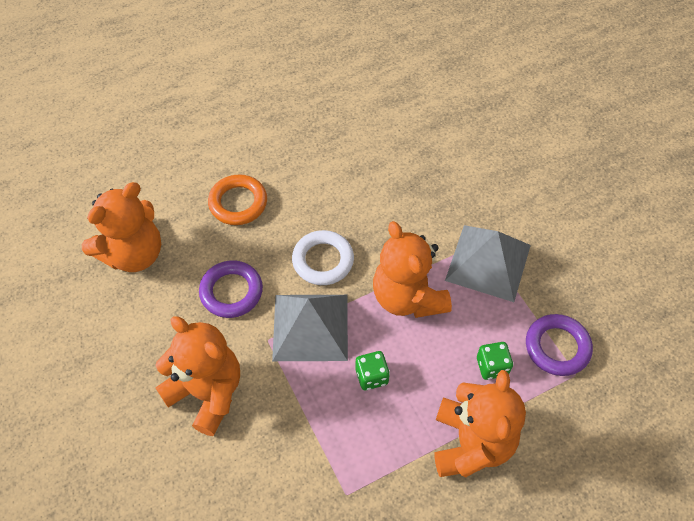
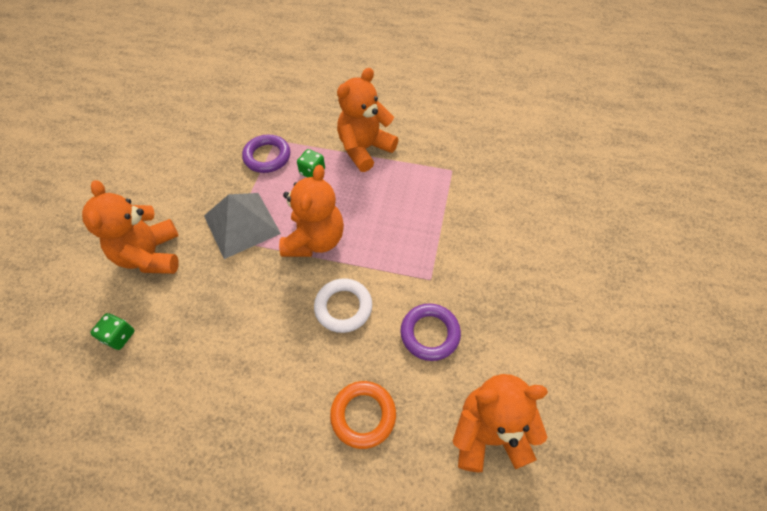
camera: 140 degrees left, 0 degrees up
orange teddy bear [155,316,240,436] -> orange teddy bear moved to [82,180,179,274]
grey pyramid [272,295,348,361] -> none
green dice [355,351,390,390] -> green dice moved to [90,313,135,350]

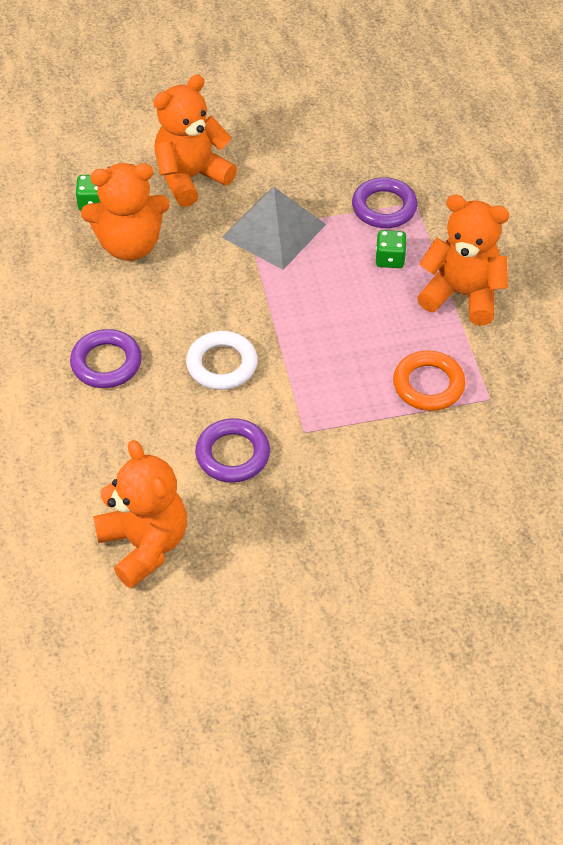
camera: 65 degrees right, 5 degrees down
orange teddy bear [279,165,344,257] -> orange teddy bear moved to [81,163,170,261]
orange ring [330,381,396,449] -> orange ring moved to [393,350,466,411]
none -> purple ring [70,329,142,388]

